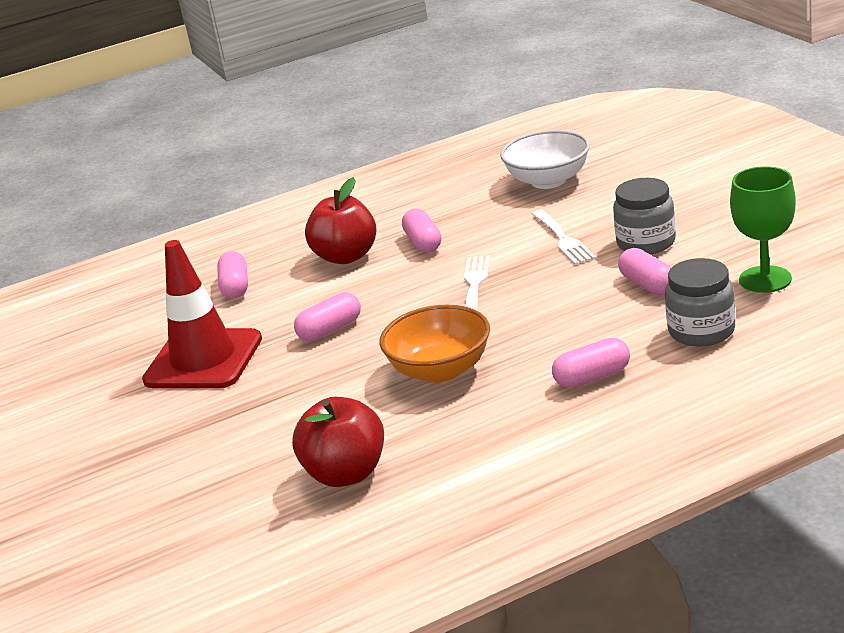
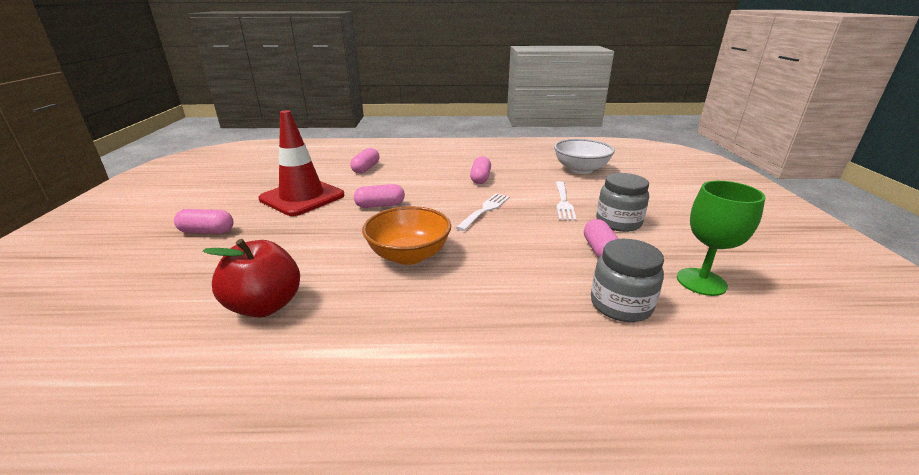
camera: 20 degrees right, 0 degrees up
red apple [305,177,377,264] -> none
pink capsule [552,338,630,388] -> pink capsule moved to [174,209,233,234]

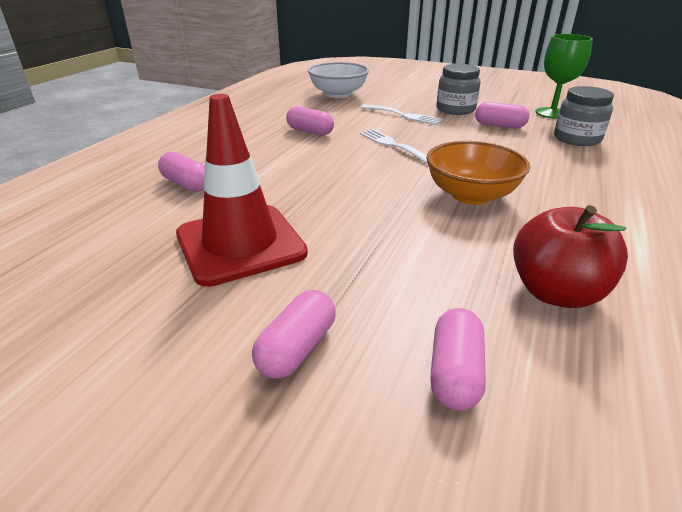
camera: 65 degrees left, 5 degrees up
pink capsule [354,184,405,208] -> pink capsule moved to [430,308,486,411]

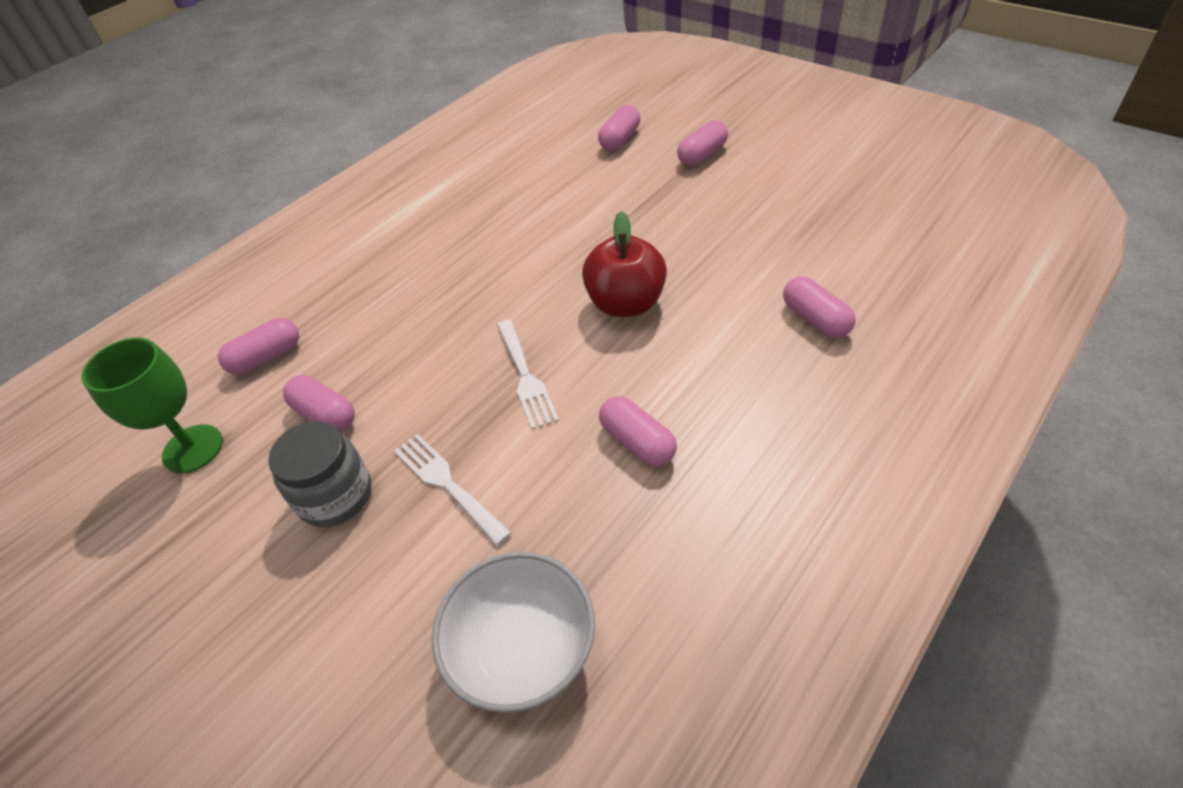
camera: 160 degrees left, 15 degrees up
red traffic cone [176,94,308,287] -> none
orange bowl [426,141,530,205] -> none
red apple [513,205,628,308] -> red apple moved to [582,211,667,317]
grey jar [554,86,614,146] -> pink capsule [218,318,299,375]

